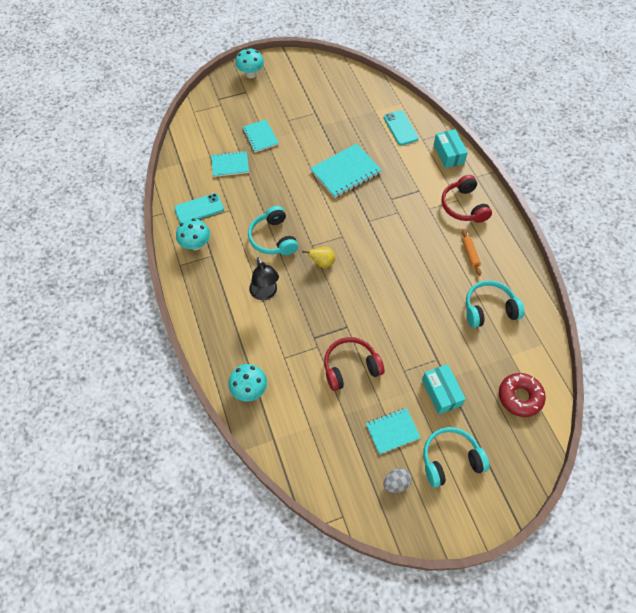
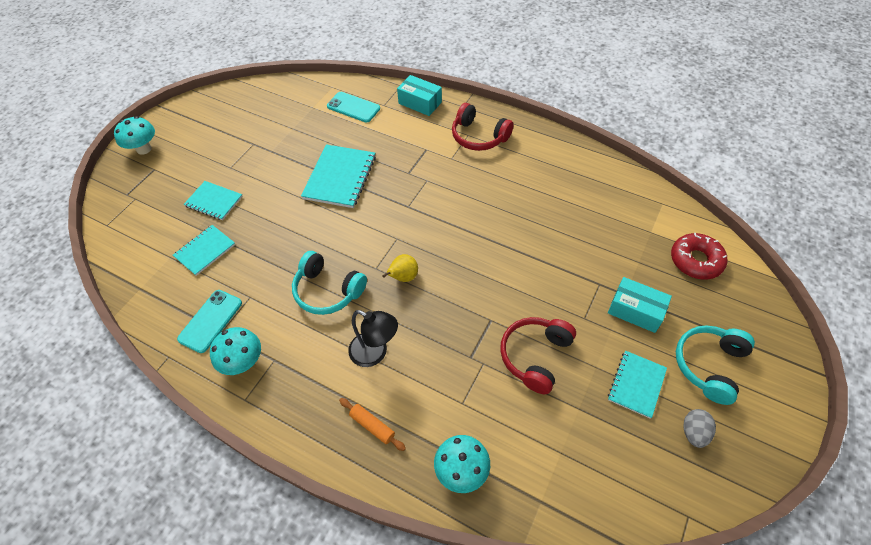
camera: 40 degrees left, 5 degrees down
orange rolling pin [462,229,481,276] -> orange rolling pin moved to [339,398,406,451]
turquoise headphones [466,280,524,328] -> none

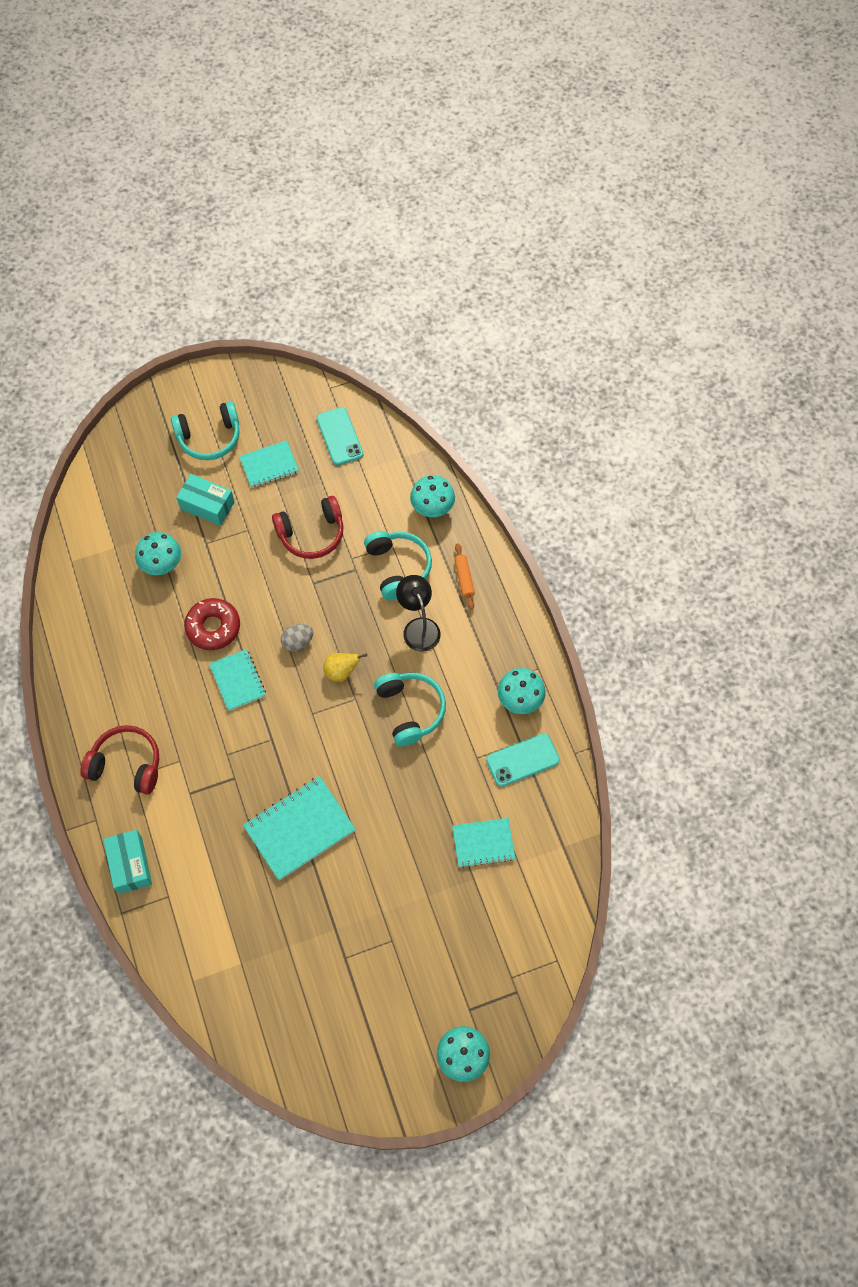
camera: 140 degrees left, 10 degrees up
turquoise notebook [184,181,243,220] -> turquoise notebook moved to [209,649,266,711]
turquoise phone [327,92,380,122] -> turquoise phone moved to [317,407,364,465]
red headphones [452,103,514,151] -> red headphones turned 60 degrees counterclockwise [80,725,159,795]
turquoise box [608,277,672,333] -> turquoise box turned 45 degrees counterclockwise [176,474,235,526]
red donut [671,233,727,280] -> red donut moved to [184,598,240,650]
grey egg [683,409,716,448] -> grey egg moved to [281,624,313,651]
none -> turquoise mushroom [135,532,181,575]
none -> turquoise headphones [364,531,432,600]

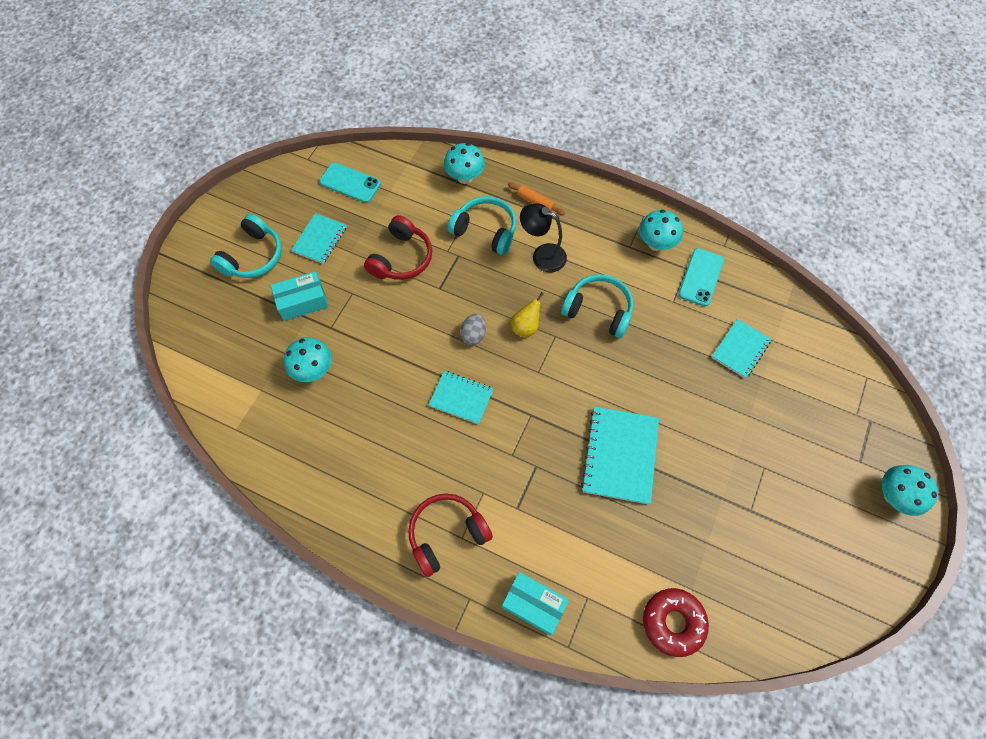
camera: 45 degrees left, 0 degrees up
red donut [184,598,240,650] -> red donut moved to [643,588,709,657]

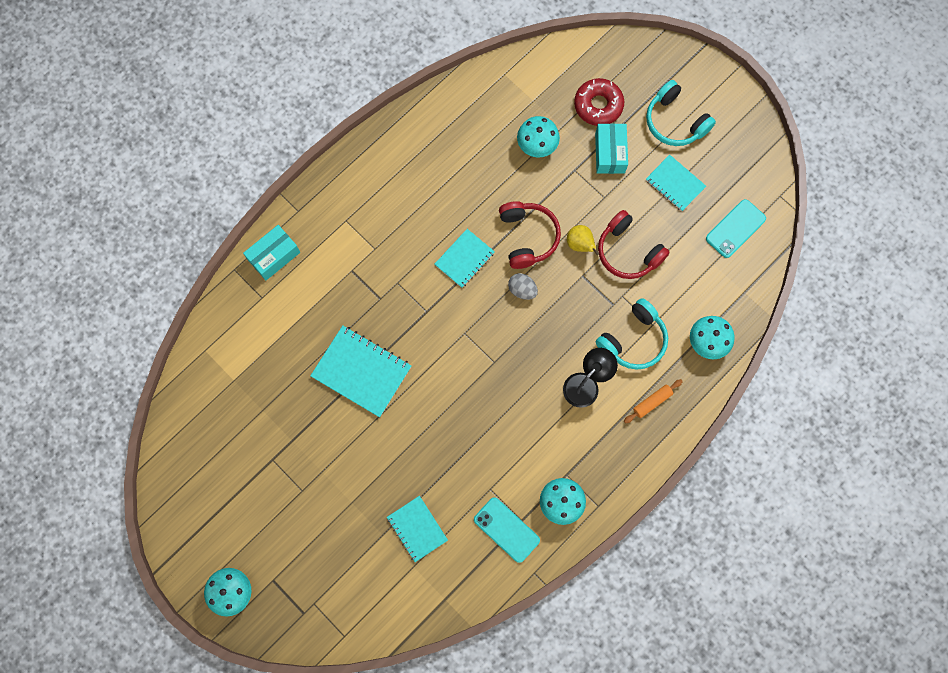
camera: 110 degrees right, 10 degrees up
red headphones [408,493,493,577] -> red headphones moved to [499,201,561,269]
yellow pear [511,292,544,338] -> yellow pear moved to [567,225,599,255]
turquoise headphones [561,274,633,338] -> none
red donut [643,588,709,657] -> red donut moved to [574,78,624,126]

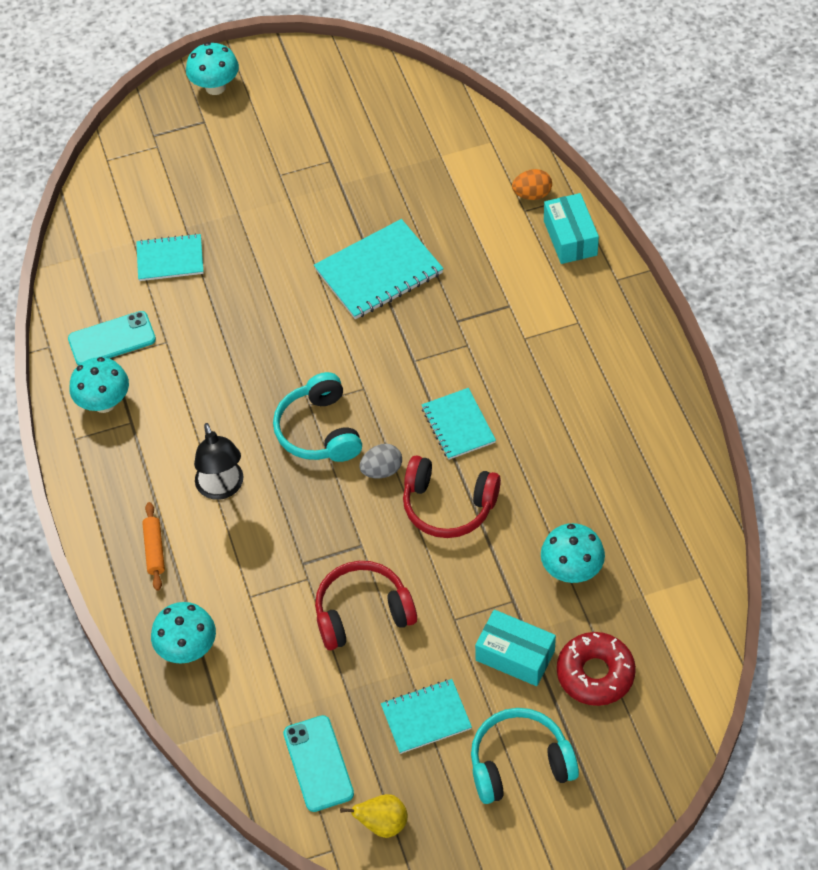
camera: 120 degrees right, 20 degrees down
yellow pear [567,225,599,255] -> yellow pear moved to [340,794,408,838]
turquoise headphones [596,298,668,370] -> turquoise headphones moved to [273,372,362,462]
none -> orange egg [512,169,552,200]

